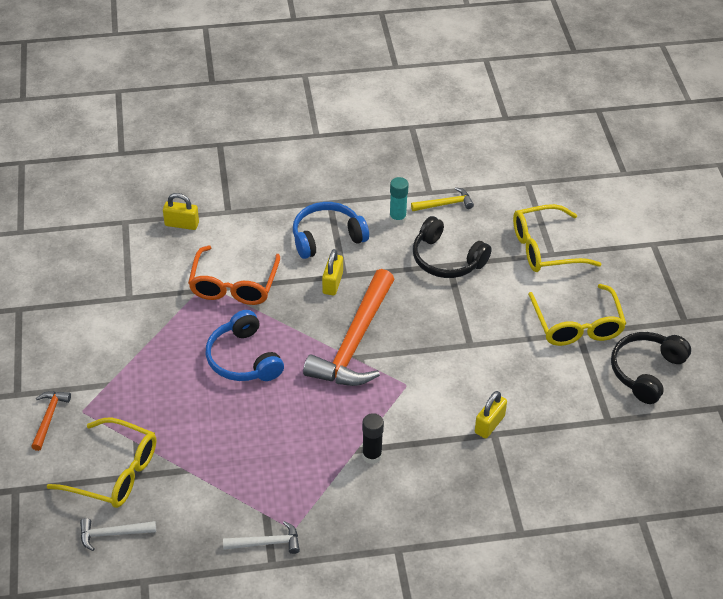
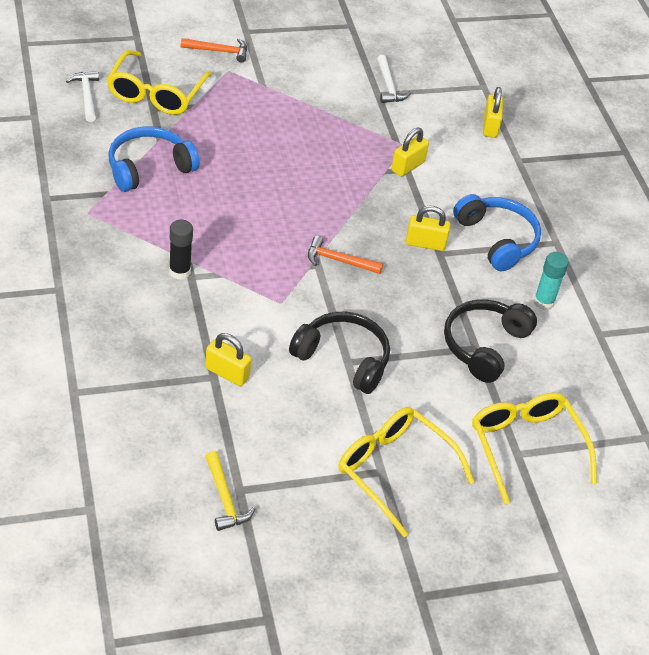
camera: 80 degrees right, 0 degrees up
orange glasses [188,246,280,305] -> yellow padlock [391,127,429,177]
blue headphones [206,310,284,381] -> blue headphones moved to [108,126,200,192]
white hammer [223,521,300,554] -> white hammer moved to [377,55,411,103]
orange hammer [303,269,395,386] -> orange hammer [308,236,383,274], size x0.45
yellow hammer [411,187,474,211] -> yellow hammer moved to [205,451,255,531]
yellow glasses [528,284,626,346] -> yellow glasses turned 60 degrees clockwise [339,407,474,537]
black headphones [611,332,691,404] -> black headphones moved to [289,312,390,394]

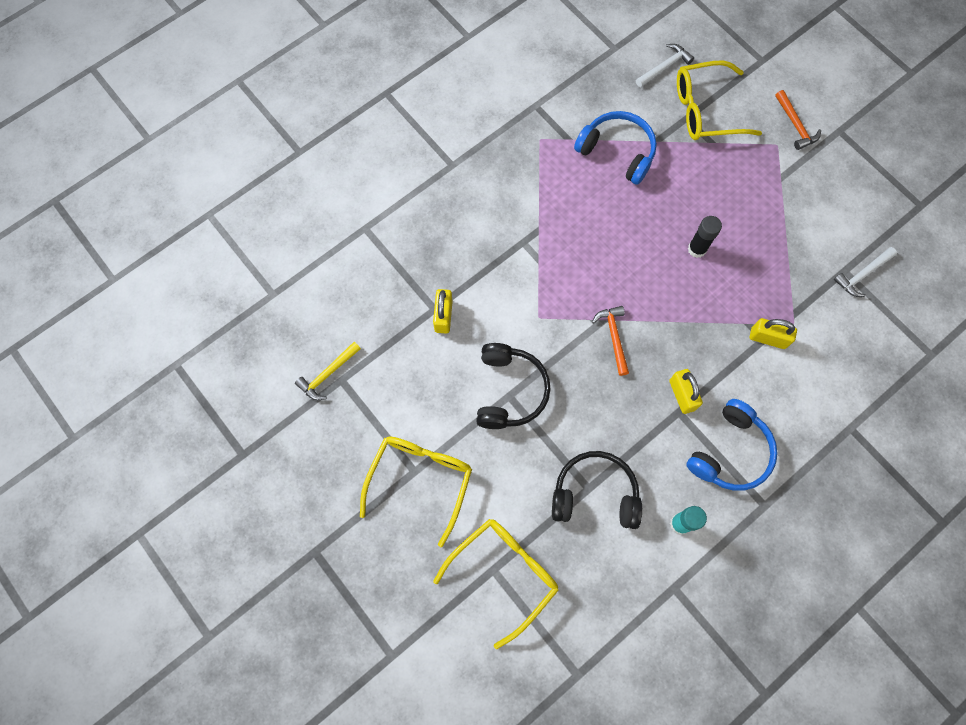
camera: 70 degrees right, 25 degrees up
black glue stick [169,220,193,280] -> black glue stick moved to [688,216,722,258]
yellow padlock [483,87,503,138] -> none

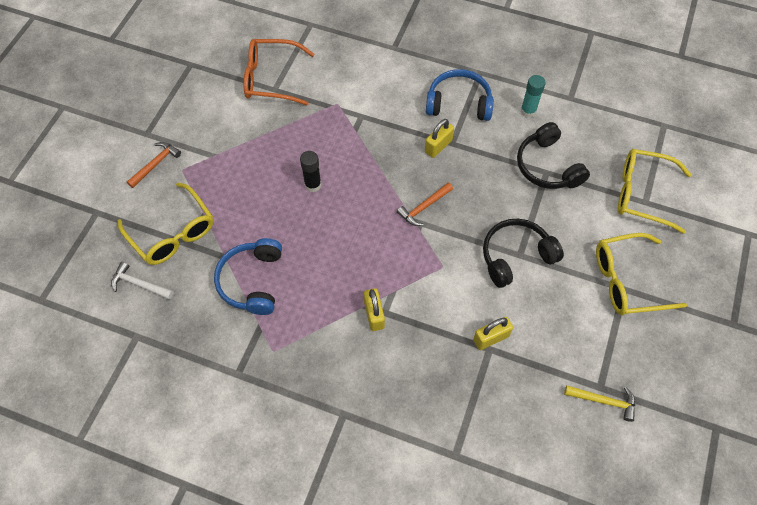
camera: 120 degrees left, 10 degrees down
yellow padlock [750,318,797,349] -> yellow padlock moved to [364,288,385,331]
white hammer [834,247,897,297] -> orange glasses [244,39,314,105]

